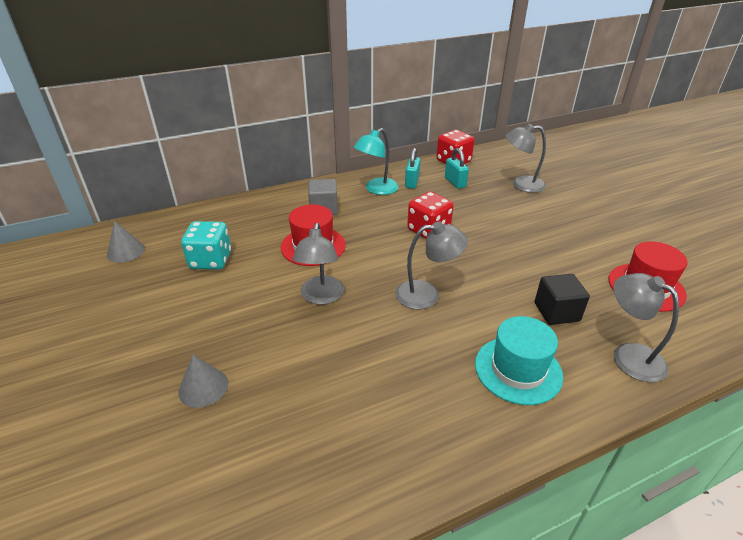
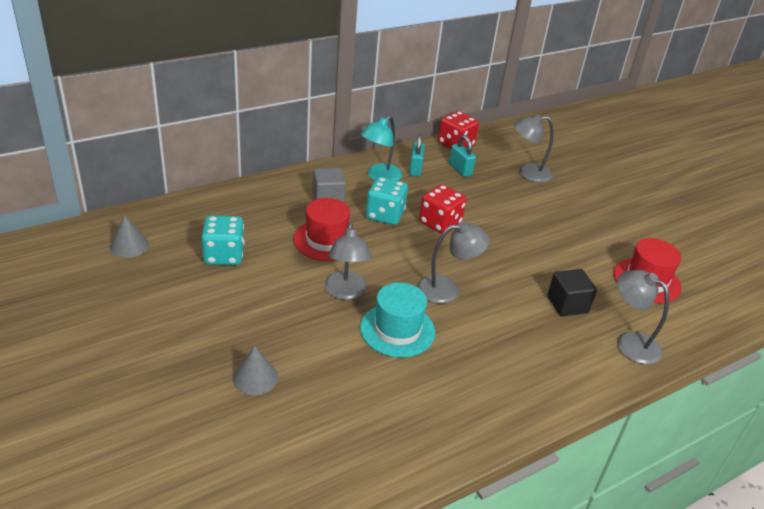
camera: 10 degrees left, 0 degrees up
turquoise hat [475,316,563,405] -> turquoise hat moved to [360,282,435,357]
none -> turquoise dice [366,177,408,225]

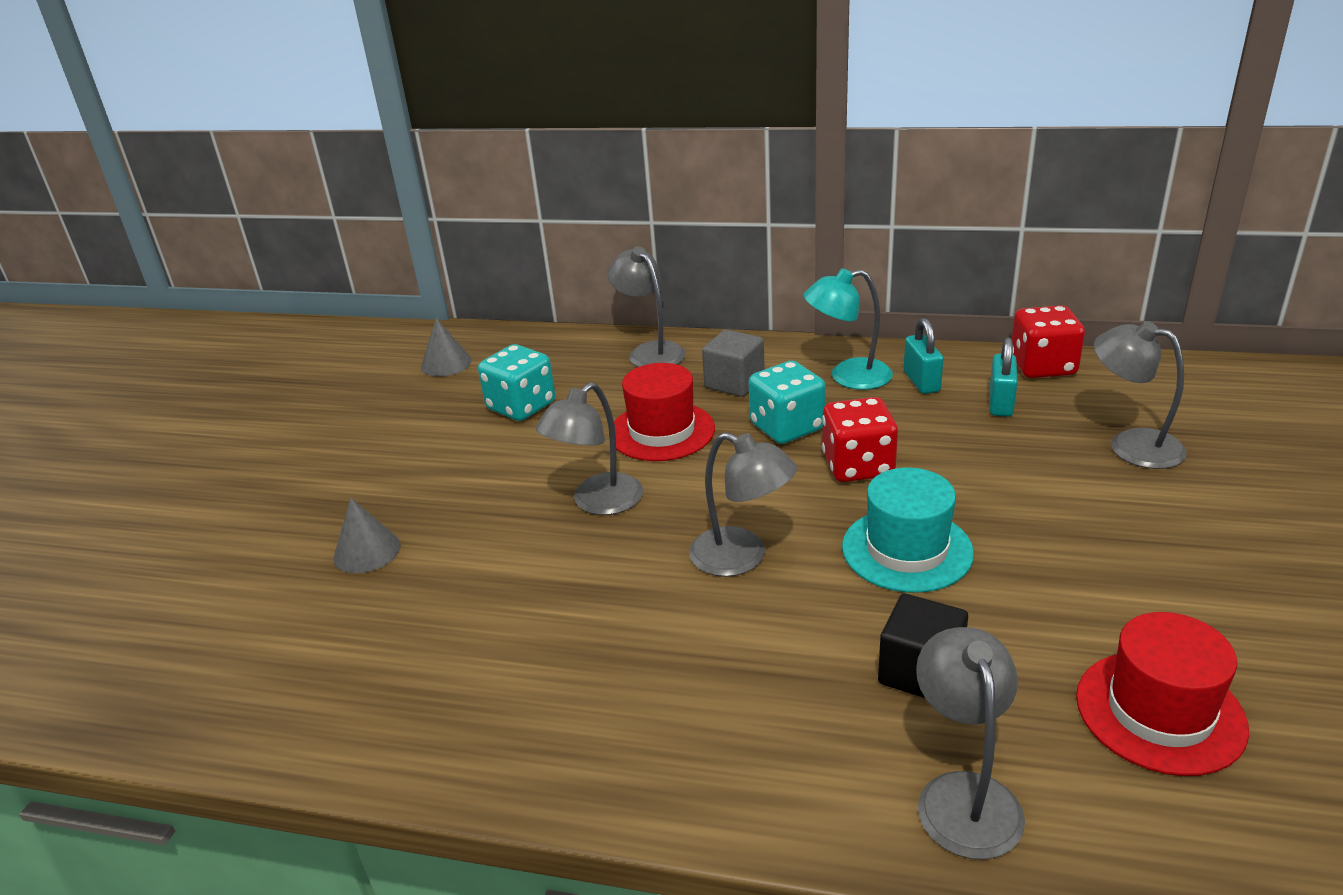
camera: 50 degrees right, 5 degrees down
turquoise hat [360,282,435,357] -> turquoise hat moved to [842,468,974,593]
turquoise padlock [409,134,425,176] -> turquoise padlock turned 60 degrees counterclockwise [904,318,943,394]
none -> grey lamp [607,246,686,367]

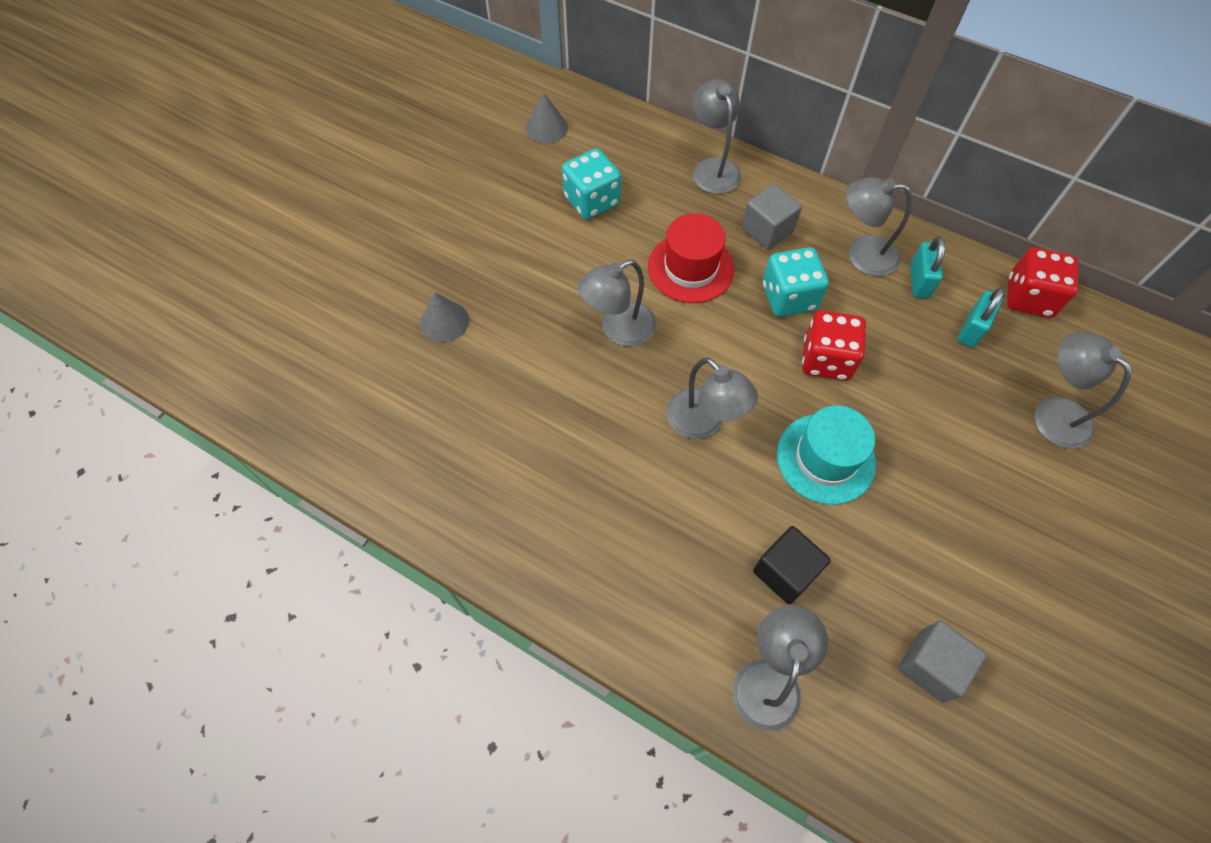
camera: 15 degrees right, 30 degrees up
turquoise lamp [804,269,893,390] -> grey lamp [846,177,912,276]
red hat [1076,612,1249,776] -> grey cube [898,621,987,702]

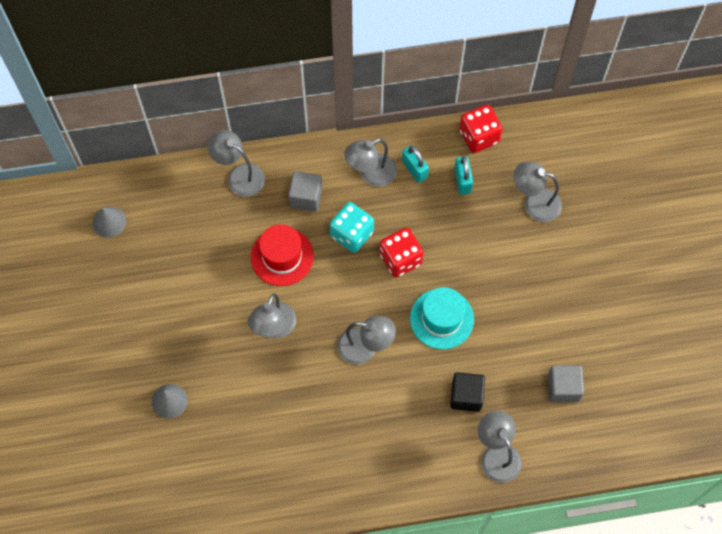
camera: 40 degrees left, 5 degrees up
turquoise dice [562,148,621,220] -> none

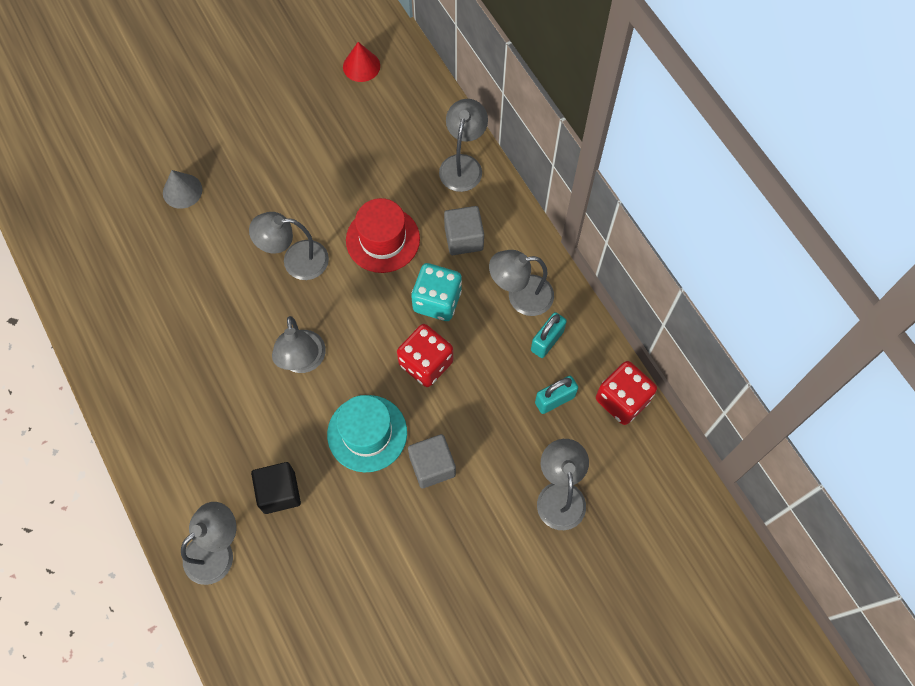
camera: 70 degrees right, 0 degrees up
grey cone [92,207,126,238] -> red cone [343,42,380,82]
grey lamp [344,138,397,187] -> grey lamp turned 45 degrees counterclockwise [489,250,554,316]
grey cube [548,365,584,402] -> grey cube moved to [408,434,456,488]

